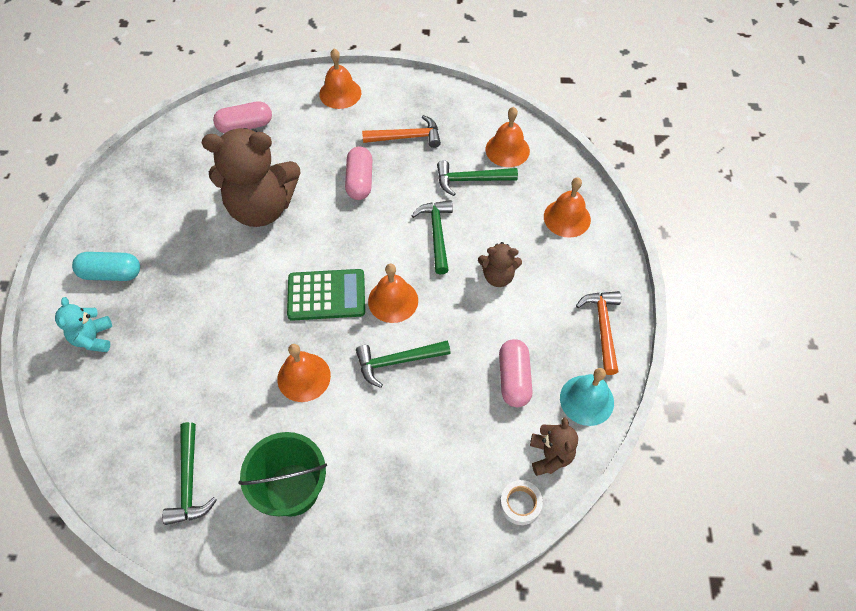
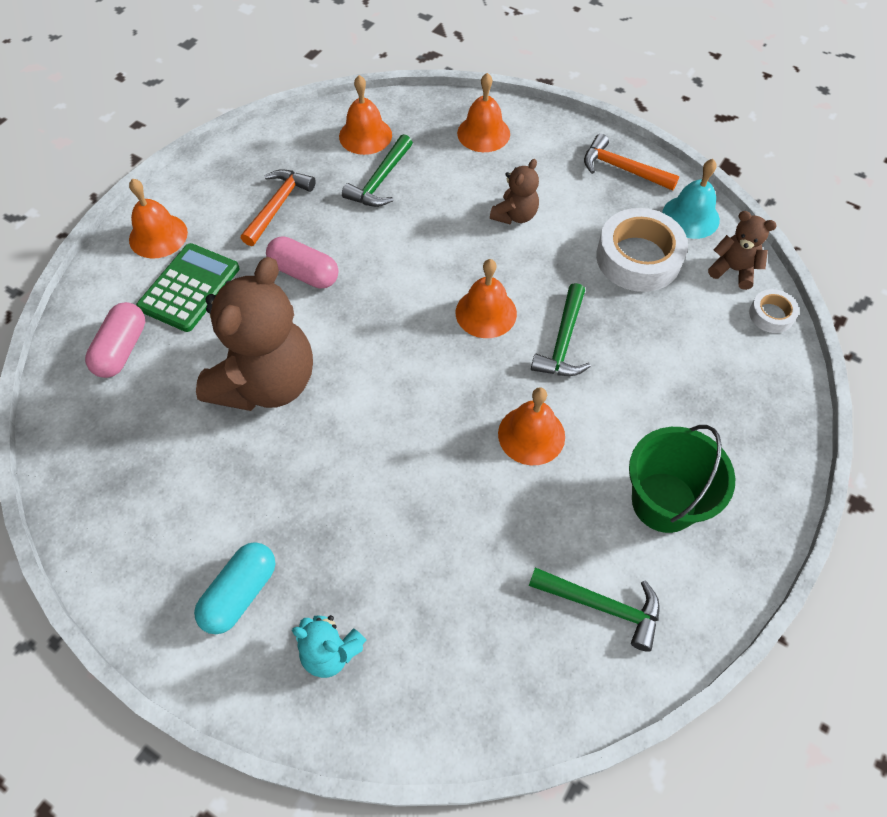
camera: 60 degrees left, 0 degrees up
green calculator [287,269,365,321] -> green calculator moved to [136,243,239,332]
green hammer [412,200,453,274] -> none
pink capsule [499,339,533,407] -> white tape [596,208,688,292]

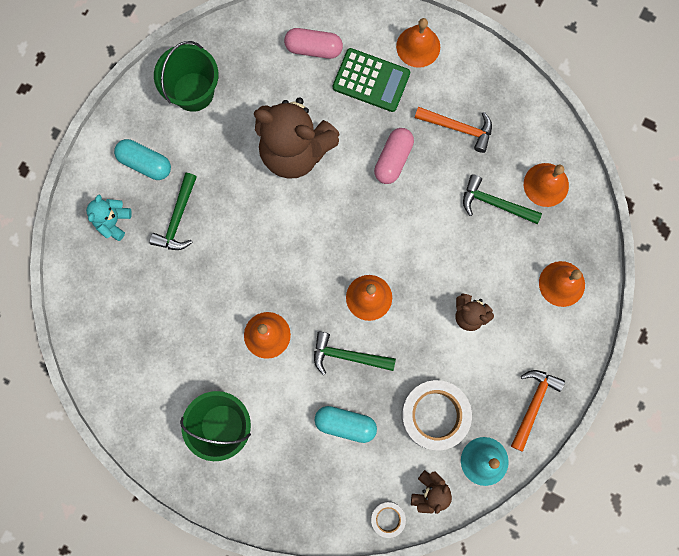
camera: 85 degrees right, 20 degrees up
green hammer [529,567,660,652] -> green hammer moved to [149,173,197,250]
none -> green bucket [154,41,219,112]
none -> turquoise capsule [315,406,377,443]

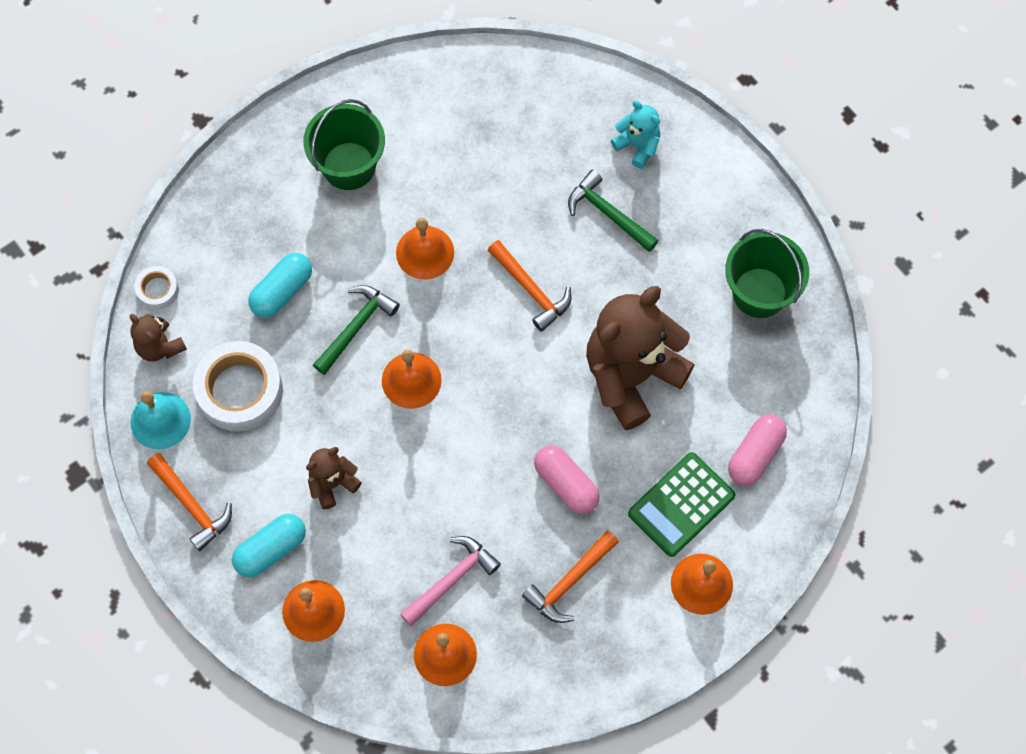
camera: 115 degrees right, 10 degrees down
turquoise capsule [114,139,171,180] -> turquoise capsule moved to [232,514,306,578]
green hammer [463,174,542,224] -> pink hammer [400,536,501,626]
none -> orange hammer [488,240,571,332]

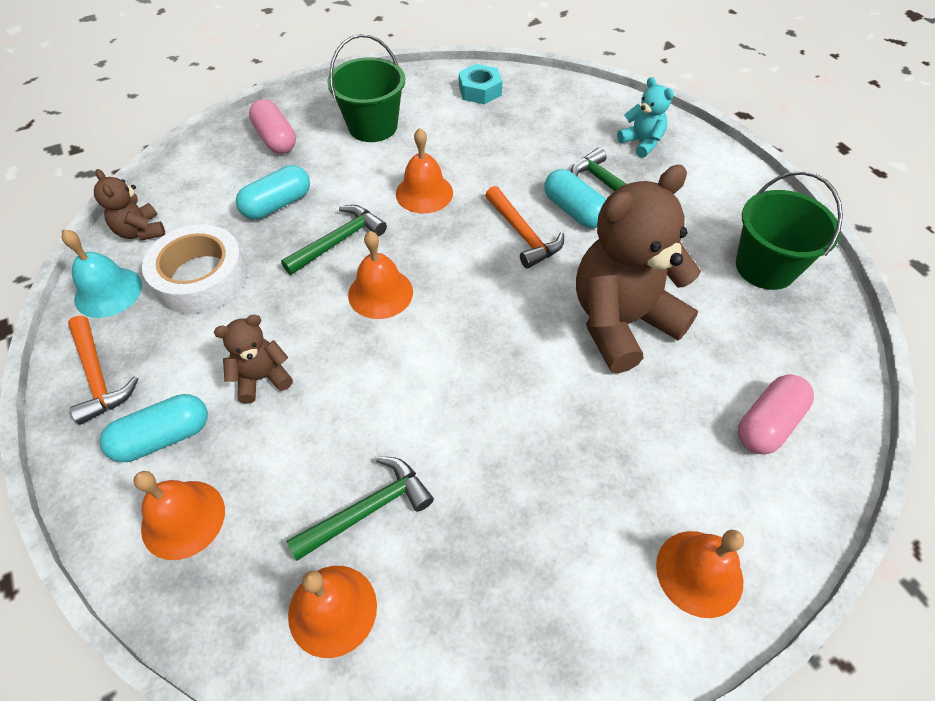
camera: 10 degrees right, 15 degrees down
white tape [135,266,179,310] -> none
pink hammer [400,536,501,626] -> green hammer [286,457,434,561]
orange hammer [522,531,619,623] -> none
pink capsule [534,445,600,514] -> pink capsule moved to [249,99,296,154]
green calculator [628,452,736,557] -> none
none -> turquoise nut [459,64,502,104]
none -> turquoise capsule [544,169,606,228]

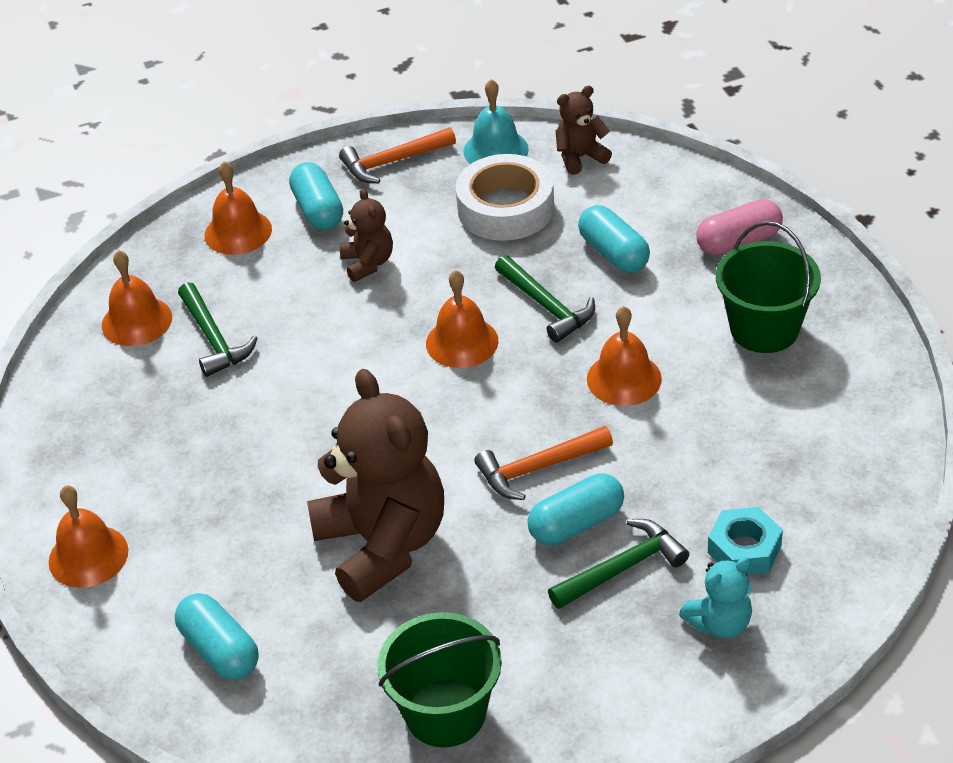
camera: 100 degrees right, 10 degrees down
turquoise nut [459,64,502,104] -> turquoise nut moved to [708,507,783,575]
pink capsule [738,374,814,454] -> turquoise capsule [175,593,259,680]

